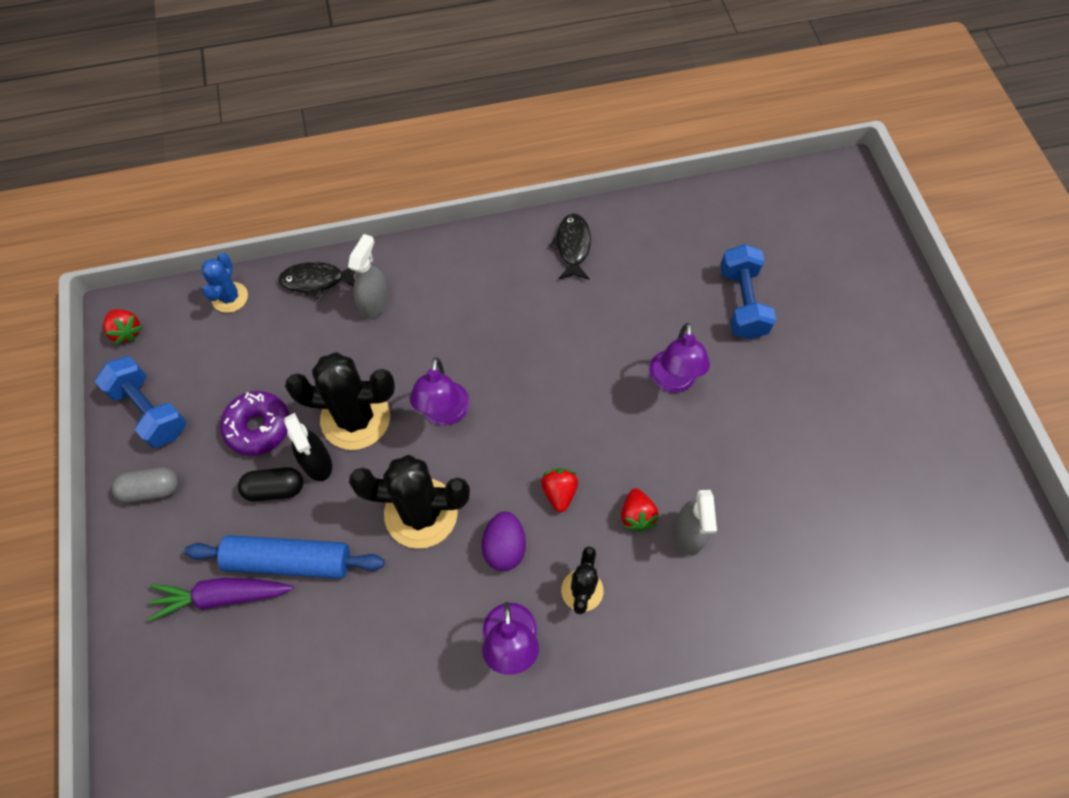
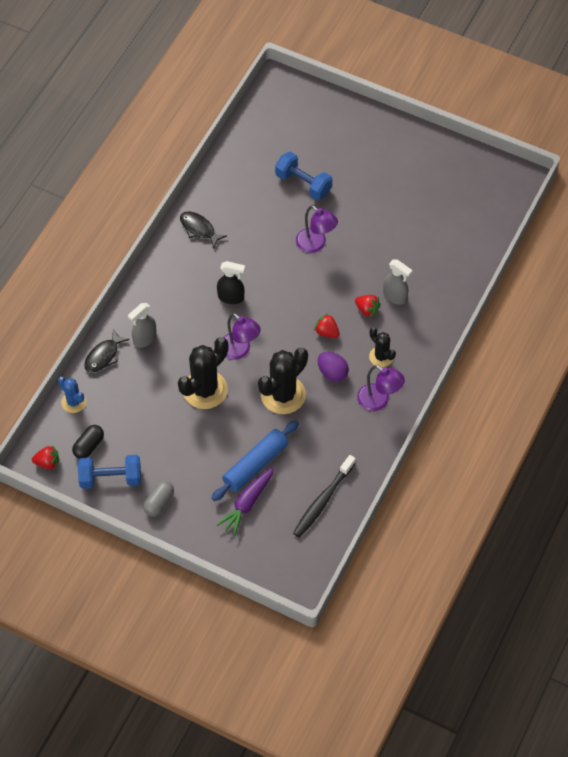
camera: 50 degrees left, 5 degrees down
purple donut [220,391,289,456] -> none
black capsule [238,467,303,502] -> black capsule moved to [72,425,104,459]
black spray bottle [284,413,332,481] -> black spray bottle moved to [217,261,245,304]
grey spray bottle [348,234,389,319] -> grey spray bottle turned 105 degrees counterclockwise [128,303,157,348]
none -> black toothbrush [293,455,356,538]

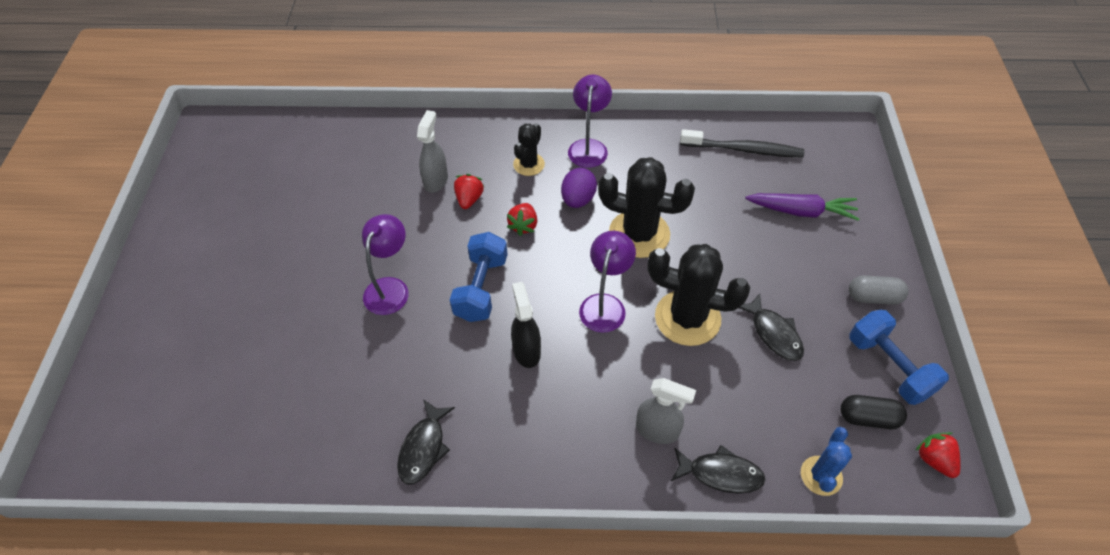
camera: 115 degrees left, 5 degrees down
blue rolling pin [211,420,299,501] -> none
blue dumbbell [275,152,332,200] -> blue dumbbell moved to [450,232,508,322]
none -> black fish [739,293,804,361]

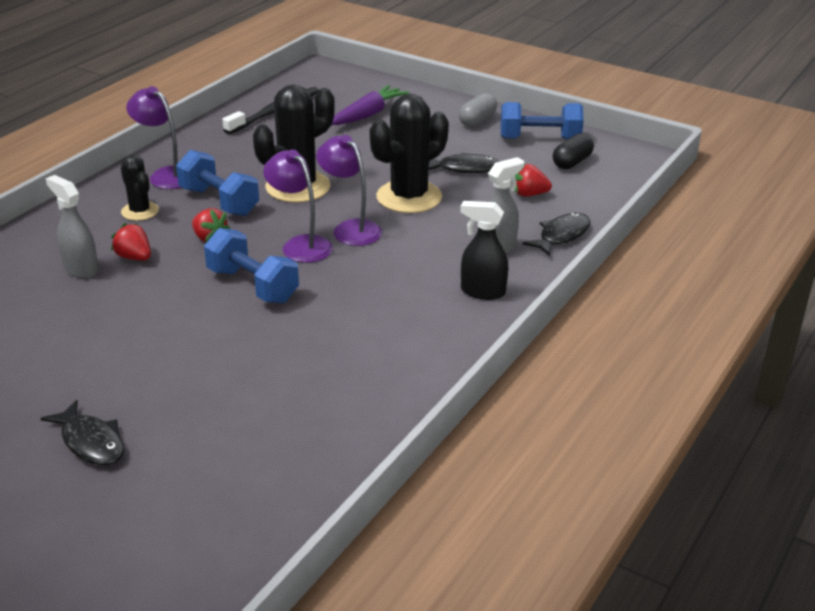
camera: 60 degrees left, 20 degrees down
purple lamp [362,214,409,315] -> purple lamp moved to [263,149,333,263]
black fish [397,399,455,485] -> black fish moved to [40,400,124,465]
black spray bottle [511,282,541,368] -> black spray bottle moved to [460,201,508,300]
purple egg [561,168,597,208] -> blue dumbbell [176,150,259,216]
blue cactus [801,427,852,496] -> none
red strawberry [915,432,960,478] -> red strawberry moved to [514,164,552,197]

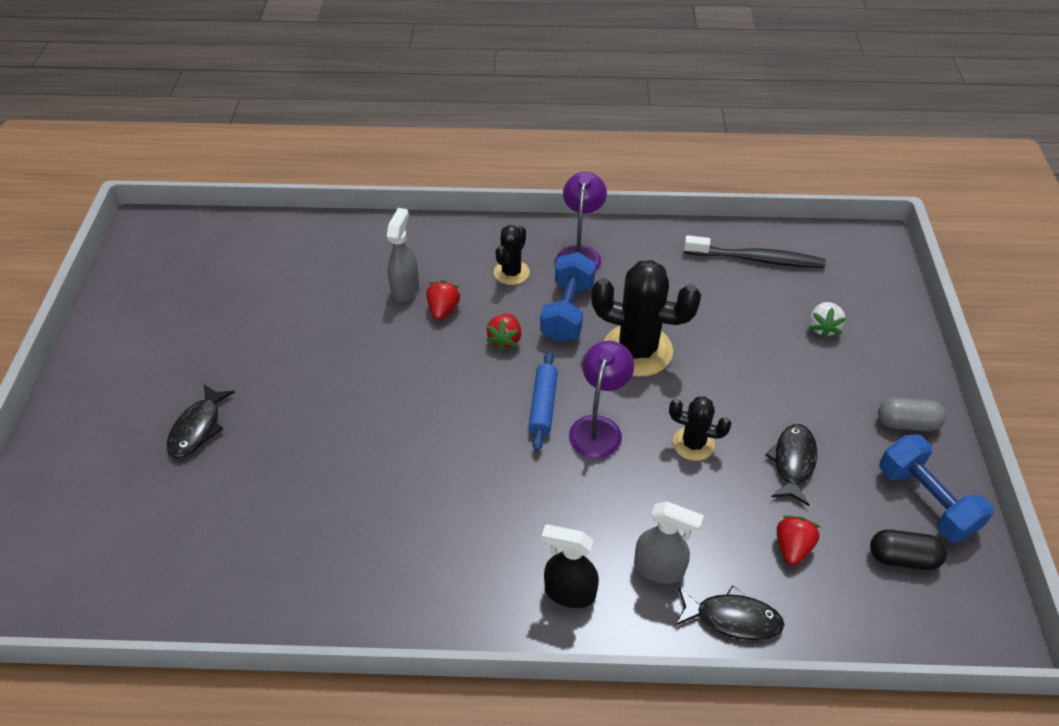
camera: 60 degrees right, 15 degrees up
blue dumbbell [204,228,299,303] -> none
purple lamp [263,149,333,263] -> blue rolling pin [528,351,558,451]
purple carrot [332,85,409,125] -> white strawberry [809,302,846,339]
black cactus [370,94,449,213] -> black cactus [669,396,731,461], size x0.55
black fish [429,152,499,173] -> black fish turned 135 degrees counterclockwise [765,424,817,506]
black spray bottle [460,201,508,300] -> black spray bottle turned 60 degrees counterclockwise [542,524,599,608]
red strawberry [514,164,552,197] -> red strawberry turned 45 degrees clockwise [777,515,821,565]

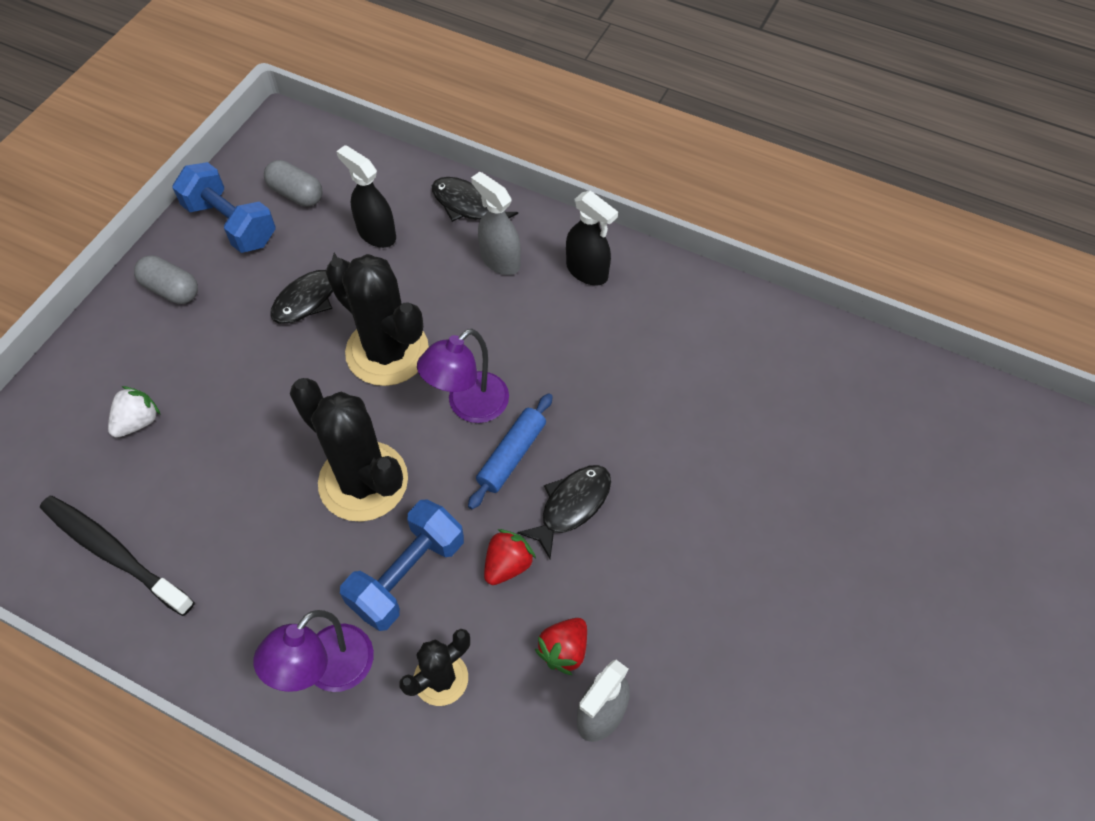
camera: 155 degrees left, 10 degrees up
black fish [167,384,235,458] -> black fish moved to [517,465,611,559]
black cactus [669,396,731,461] -> black cactus [326,254,429,386], size x1.81
red strawberry [777,515,821,565] -> black spray bottle [336,145,396,248]
black capsule [870,530,947,570] -> grey capsule [264,160,323,207]
blue dumbbell [879,434,994,543] -> blue dumbbell turned 45 degrees counterclockwise [172,162,275,253]

